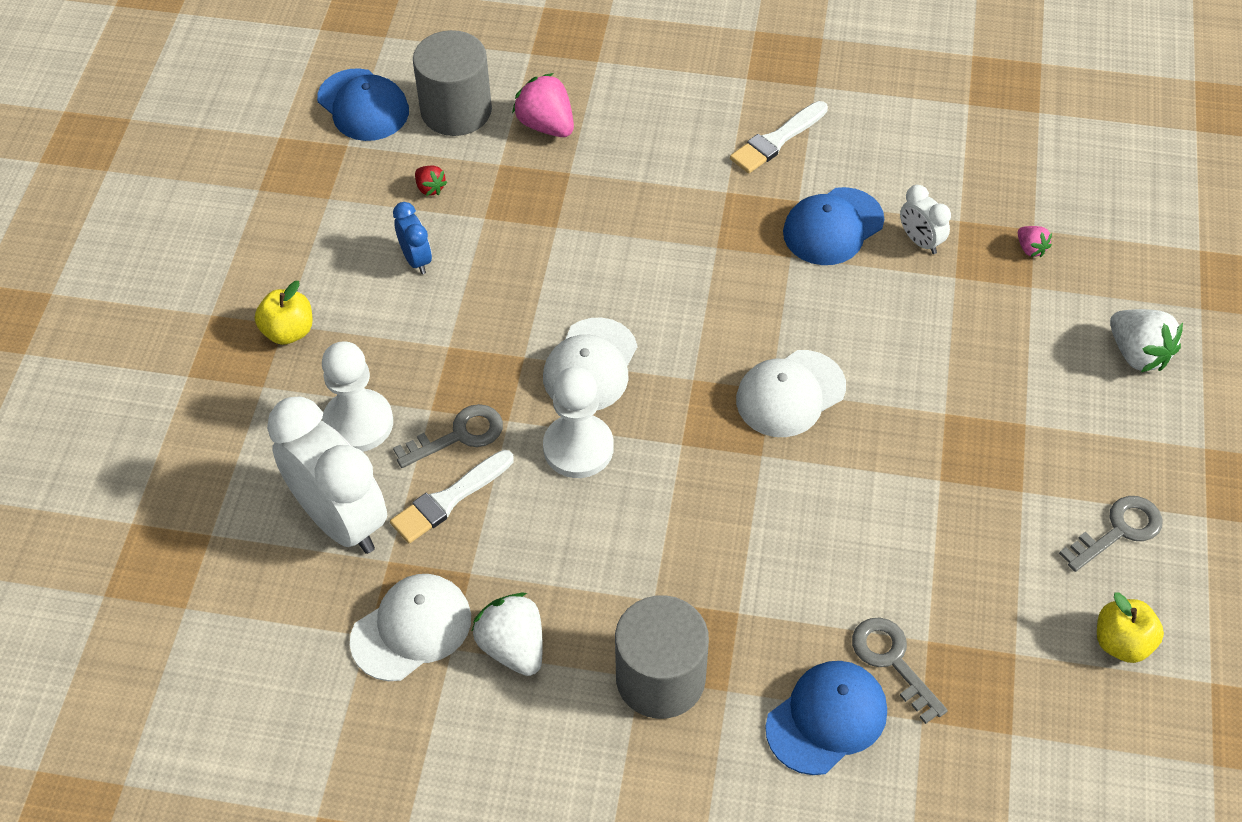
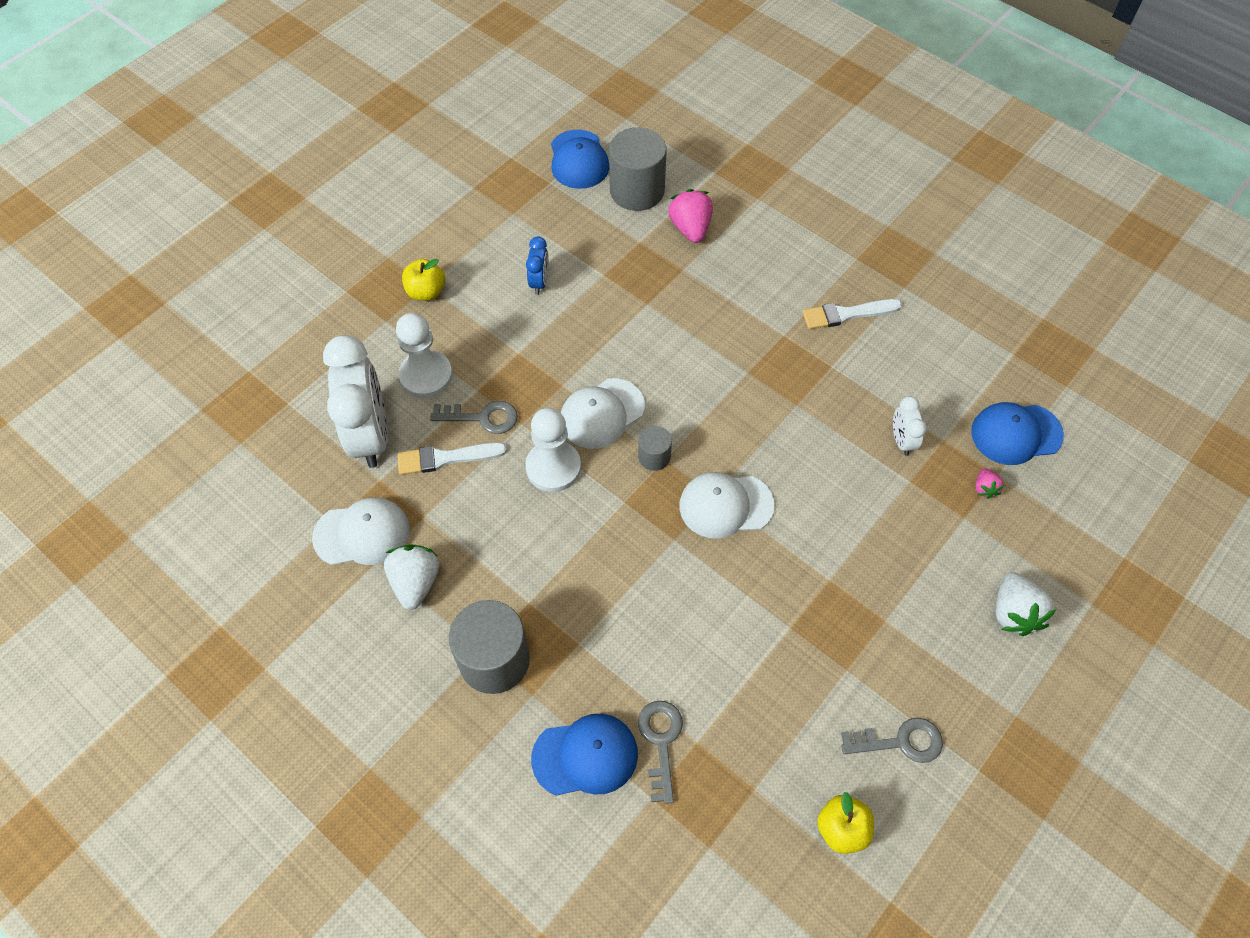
camera: 30 degrees right, 5 degrees up
red strawberry [415,166,447,196] -> none
blue cap [783,187,884,265] -> blue cap moved to [971,402,1064,465]
none -> grey cylinder [638,426,672,471]

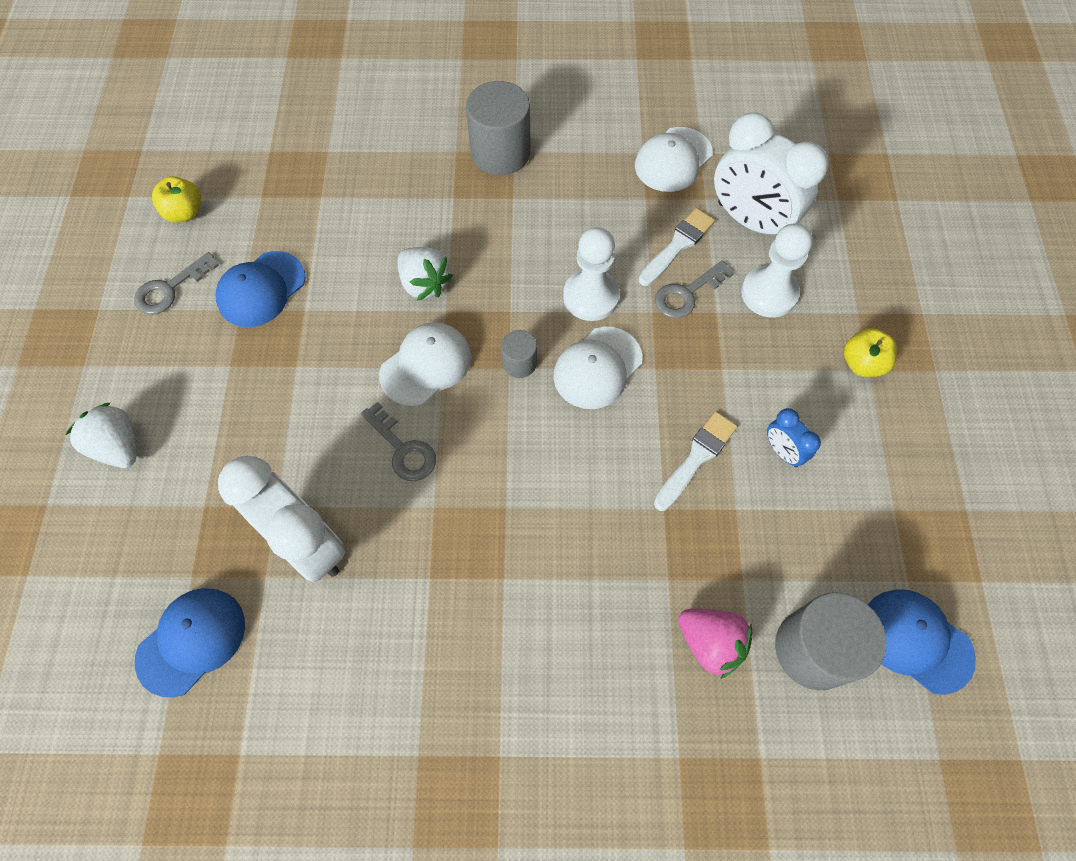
camera: 140 degrees right, 5 degrees up
white strawberry [384,544,439,610] -> white strawberry moved to [398,247,453,301]
blue cap [531,714,638,796] -> blue cap moved to [216,251,305,327]
white cap [561,378,645,449] -> white cap turned 150 degrees counterclockwise [553,327,642,409]
grey key [638,701,683,804] -> grey key moved to [361,402,436,481]
white brush [802,299,902,329] -> white brush moved to [654,412,737,511]
white clock [893,396,927,456] -> white clock [218,456,345,582], size x2.16
pink strawberry [975,468,1004,499] -> none

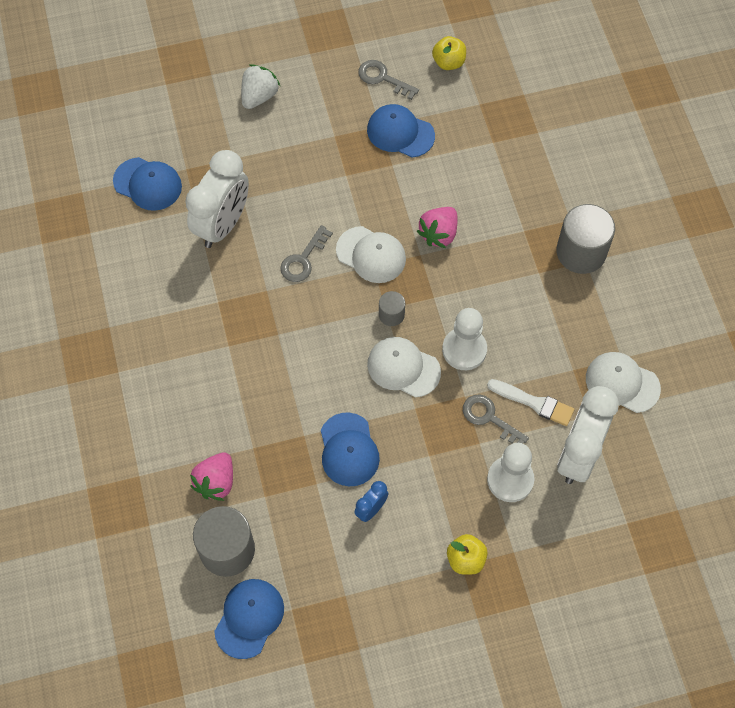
camera: 75 degrees right, 0 degrees up
white strawberry [398,247,453,301] -> pink strawberry [417,207,458,248]
white brush [654,412,737,511] -> blue cap [321,412,380,486]

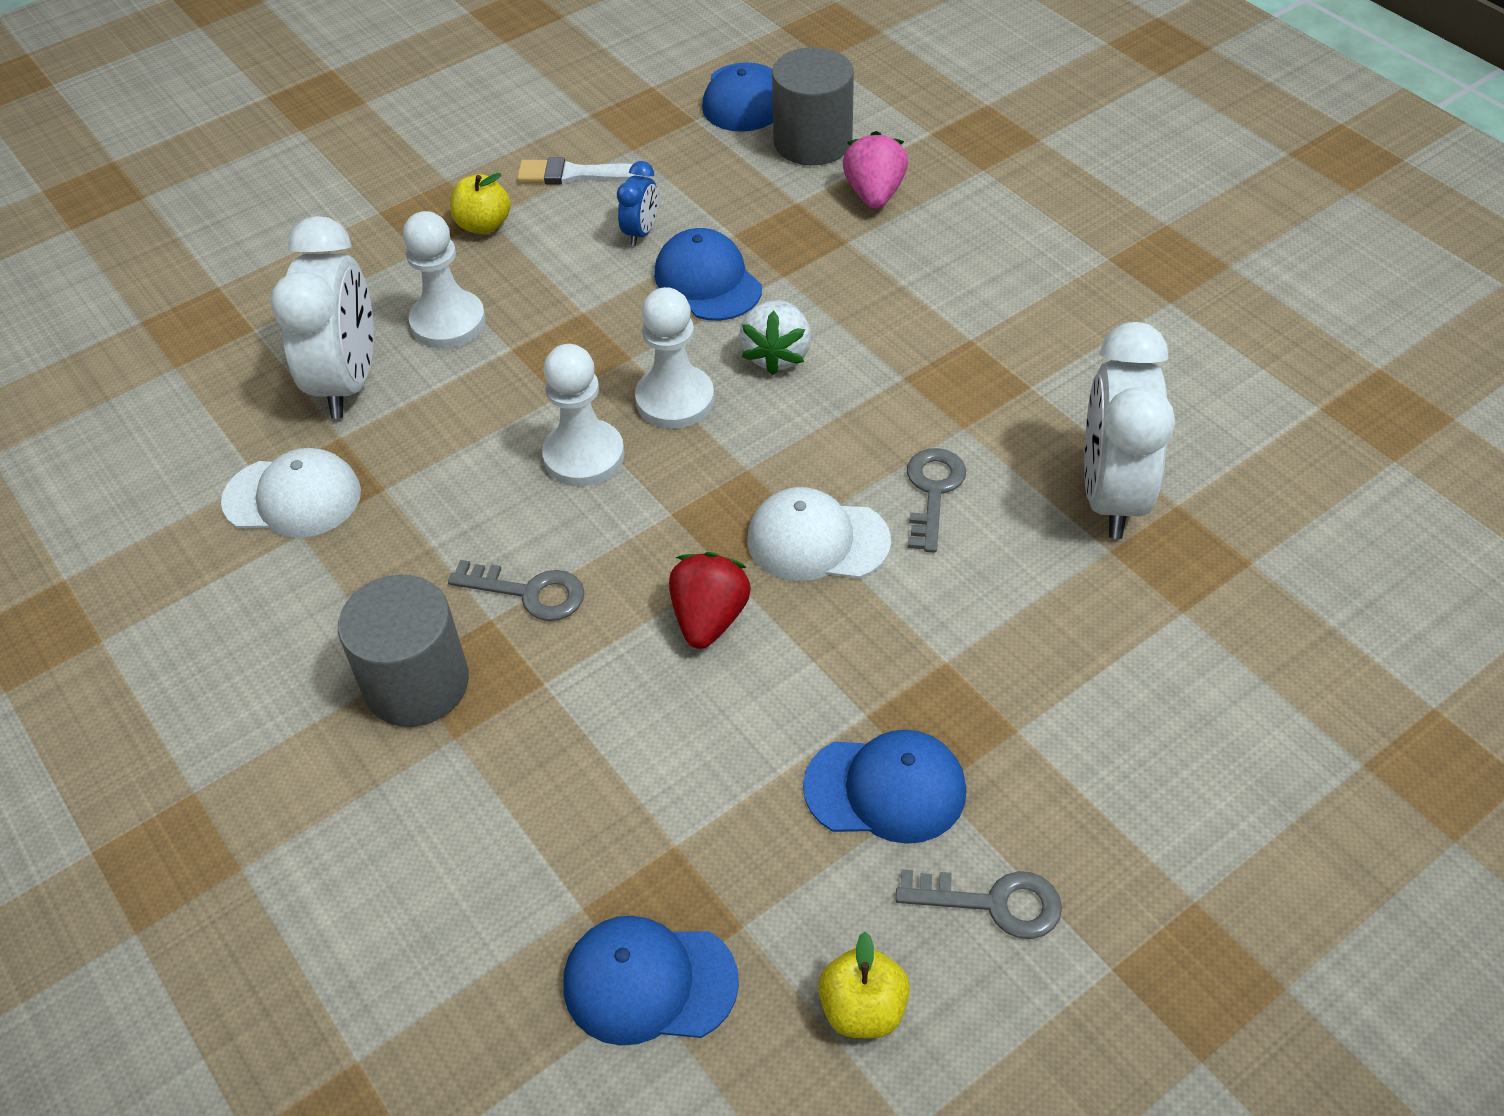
camera: 160 degrees right, 15 degrees down
blue cap [113,157,182,211] -> blue cap moved to [563,916,739,1046]
white strawberry [241,64,280,109] -> white strawberry moved to [739,300,811,375]
white cap [367,337,441,397] -> white pawn [635,287,714,429]
grey cylinder [379,291,405,326] -> none
pink strawberry [417,207,458,248] -> red strawberry [669,552,751,649]
grey key [463,395,529,443] -> grey key moved to [448,560,585,621]
white brush [487,379,574,426] -> white brush moved to [517,158,653,185]

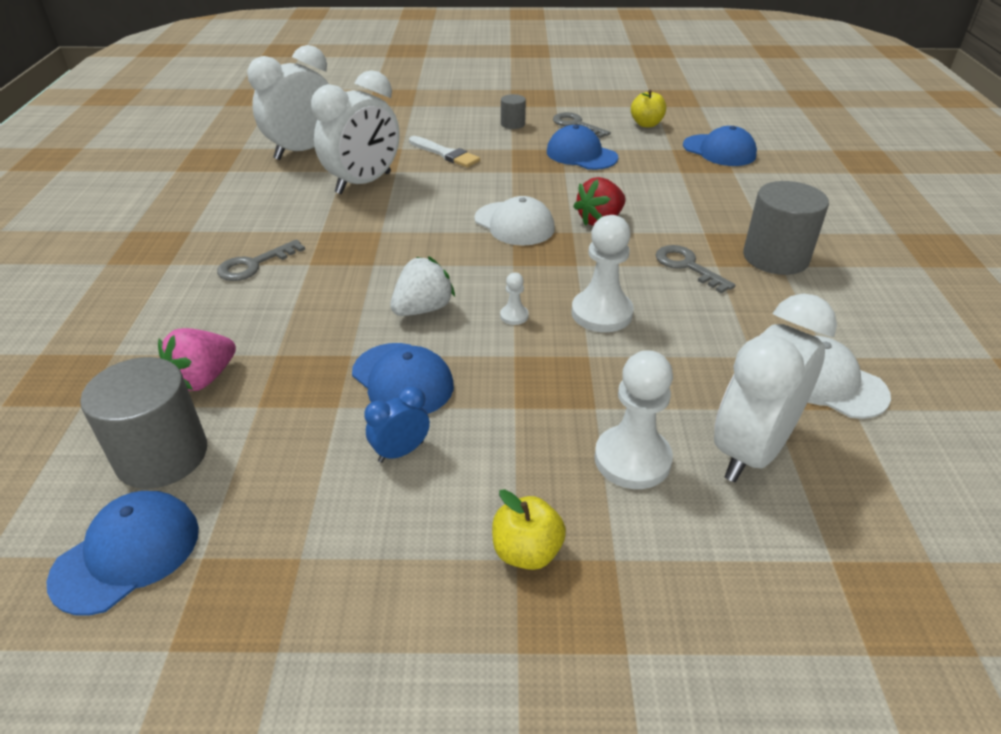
camera: 145 degrees left, 10 degrees down
white brush [517,158,653,185] -> white brush moved to [409,136,480,168]
white pawn [635,287,714,429] -> white pawn [500,272,529,325], size x0.46
blue cap [654,228,762,321] -> blue cap turned 45 degrees counterclockwise [352,343,454,414]
grey key [907,448,966,553] -> grey key moved to [217,239,305,281]
none -> white clock [247,45,329,160]
none -> grey cylinder [501,94,526,129]

